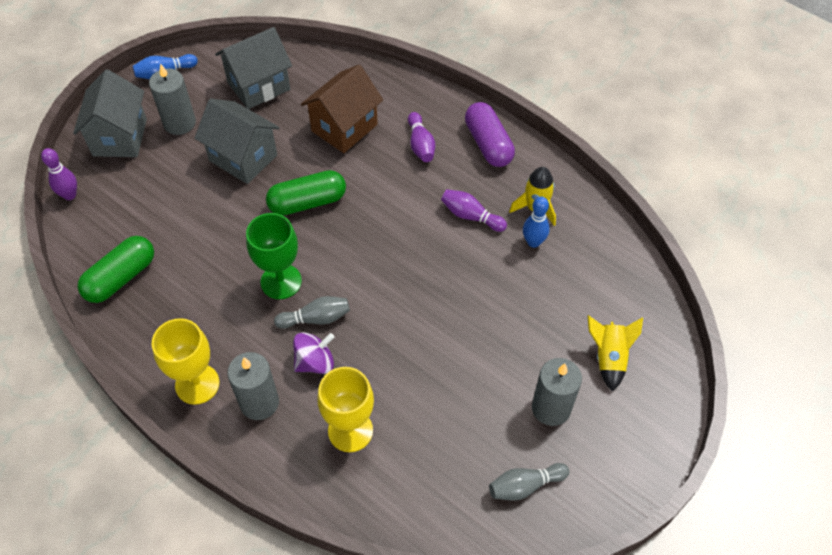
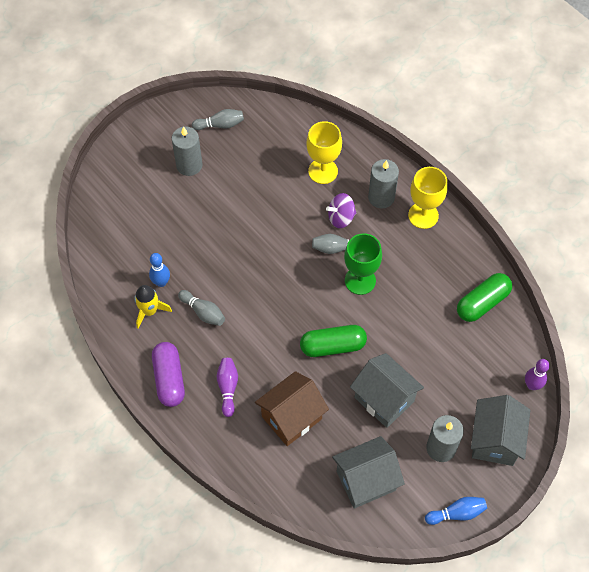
camera: 170 degrees left, 5 degrees up
purple bowling pin [441,189,507,232] -> grey bowling pin [178,290,225,326]
yellow rocket [588,315,643,392] -> none

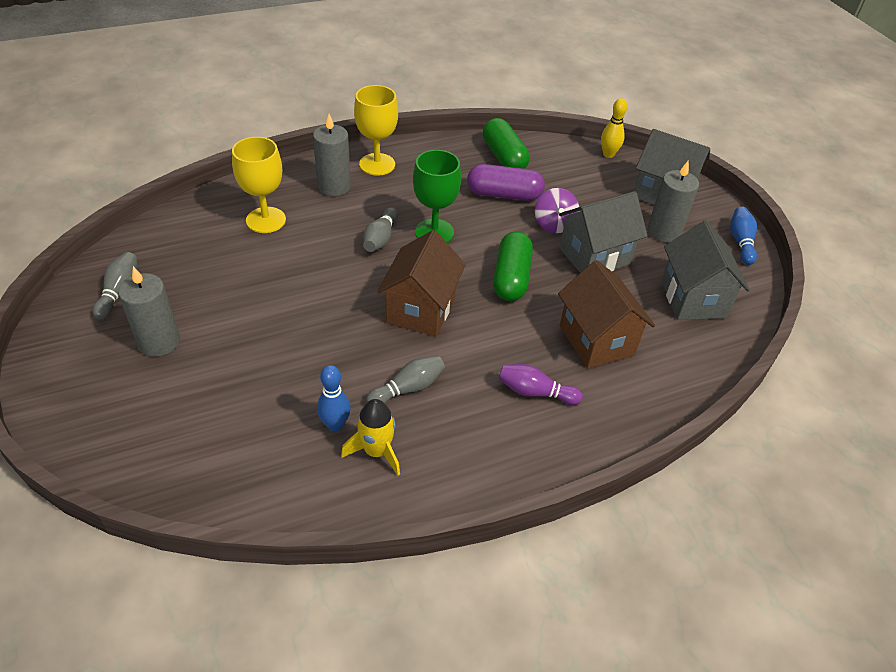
camera: 75 degrees left, 15 degrees down
purple capsule [152,342,185,407] -> purple capsule moved to [467,164,545,201]
purple spinning top [326,193,356,228] -> purple spinning top moved to [535,188,579,233]
purple bowling pin [525,359,550,390] -> yellow bowling pin [601,98,627,158]
none -> brown house [377,230,466,337]

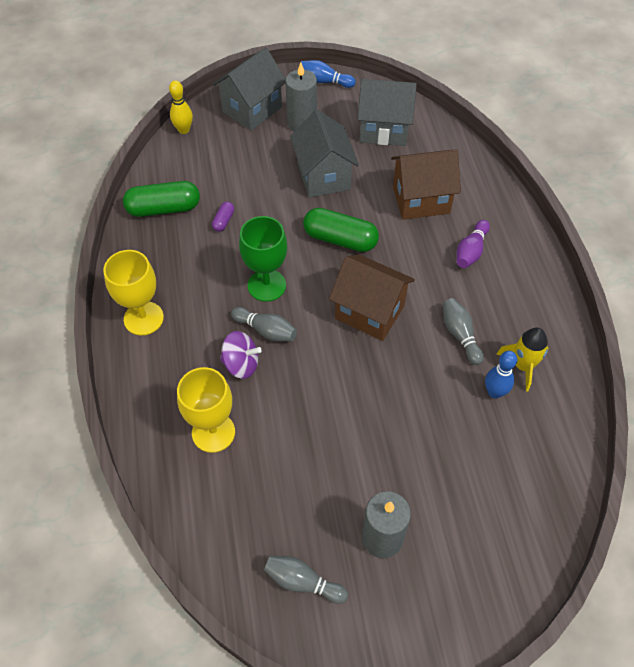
camera: 75 degrees left, 10 degrees up
grey candle [313,114,351,196] -> none
purple capsule [467,164,545,201] -> purple capsule [212,202,234,232], size x0.47
purple spinning top [535,188,579,233] -> purple spinning top moved to [220,331,262,379]

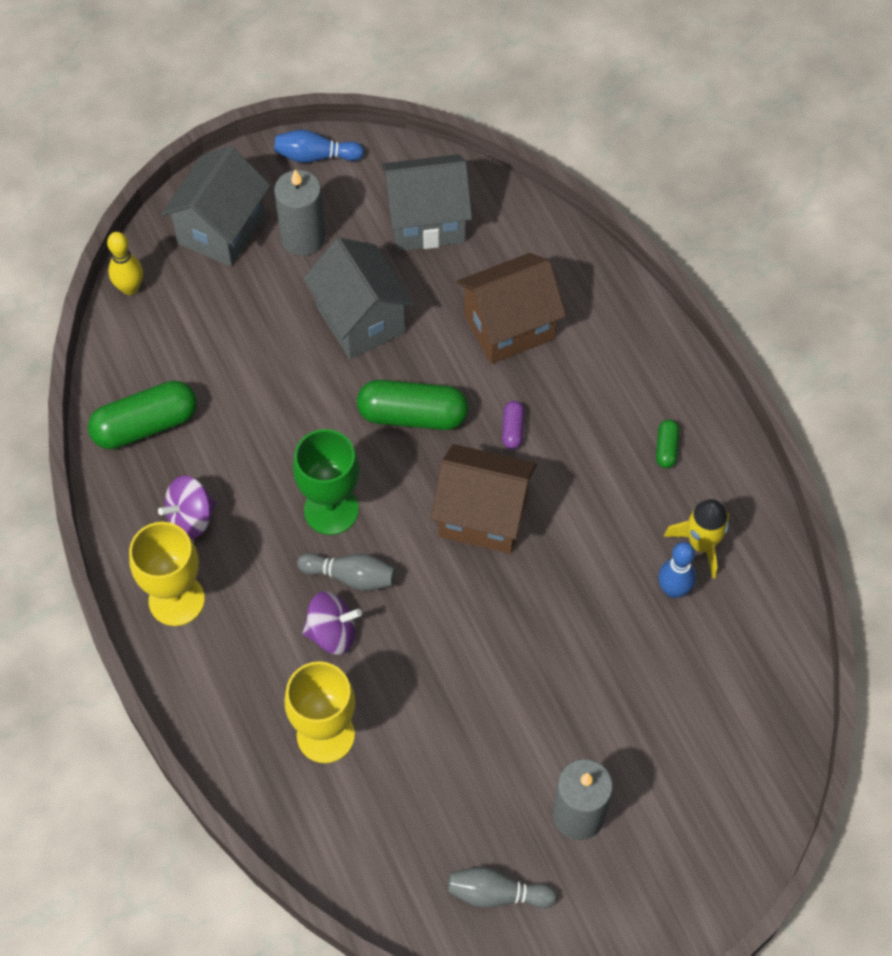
camera: 15 degrees left, 5 degrees up
purple capsule [212,202,234,232] -> purple capsule moved to [502,401,524,449]
grey bowling pin [443,298,484,365] -> none
purple bowling pin [457,220,490,268] -> none
none -> purple spinning top [158,475,216,539]
none -> green capsule [656,420,679,468]

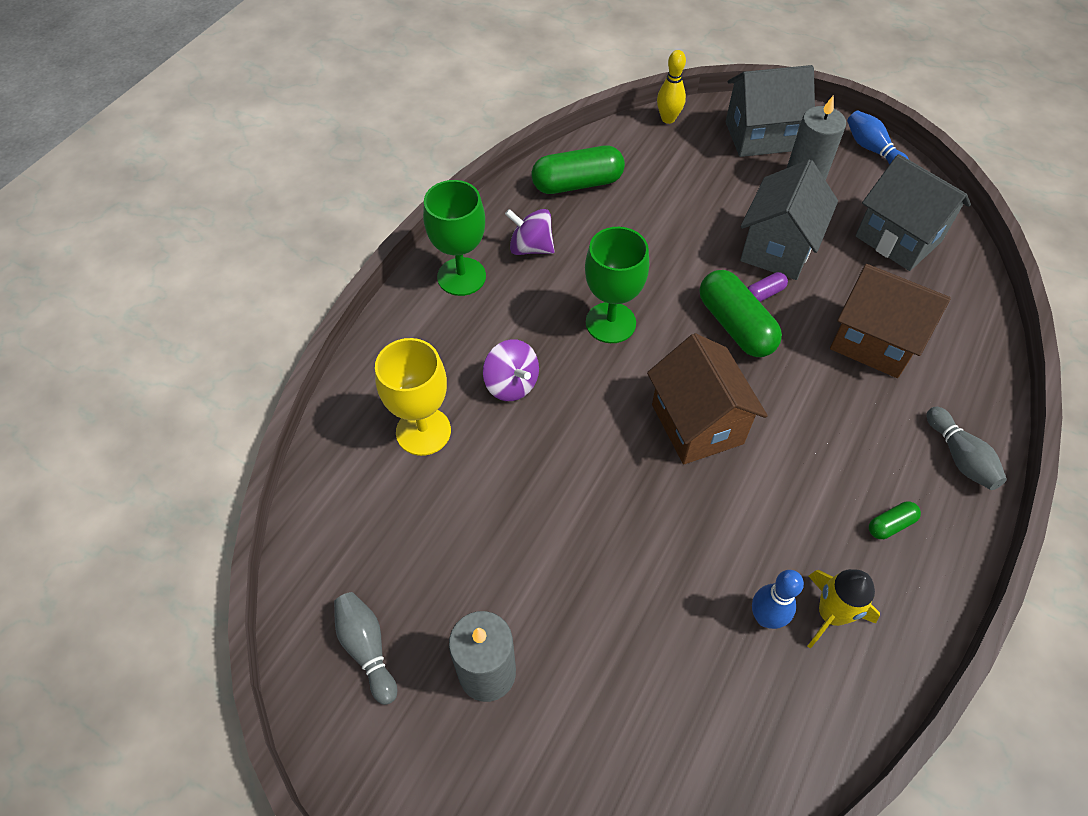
camera: 55 degrees right, 5 degrees down
green capsule [88,380,197,449] -> green capsule turned 45 degrees counterclockwise [531,145,625,194]
yellow goblet [129,522,205,626] -> green goblet [423,180,486,296]
grey bowling pin [297,553,396,591] -> grey bowling pin moved to [927,407,1007,490]
purple capsule [502,401,524,449] -> purple capsule moved to [747,272,788,302]

